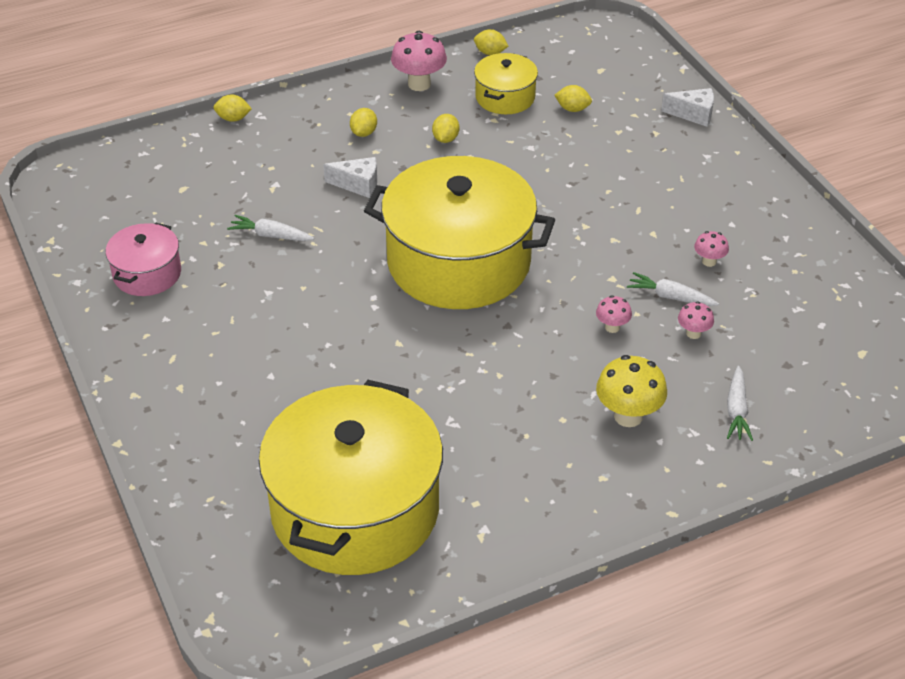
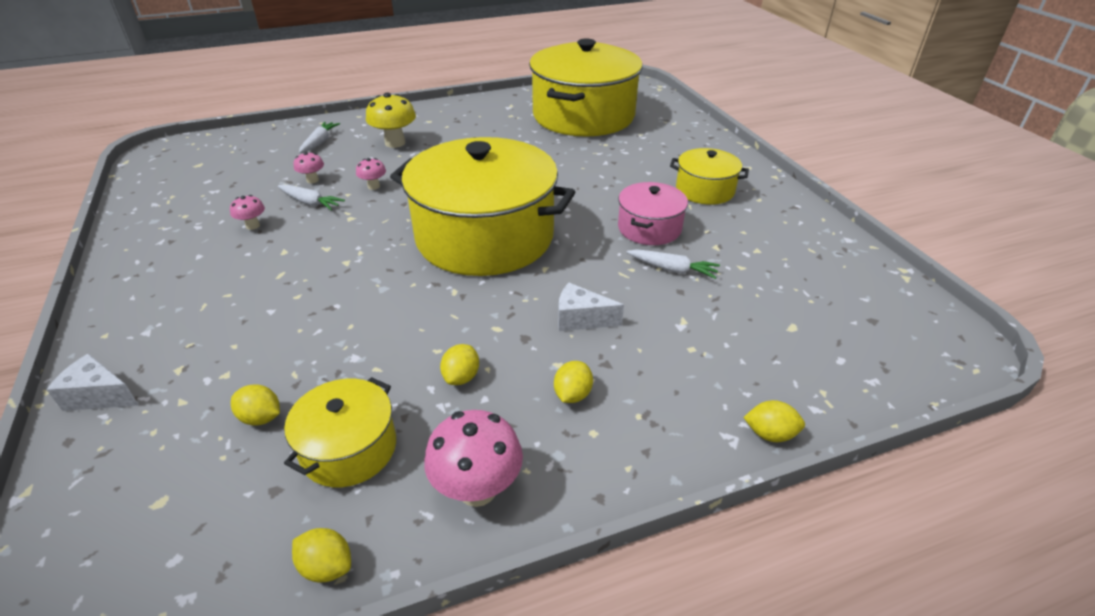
camera: 175 degrees left, 5 degrees down
pink pot [106,222,181,296] -> pink pot moved to [618,182,688,245]
none -> yellow pot [670,148,749,205]

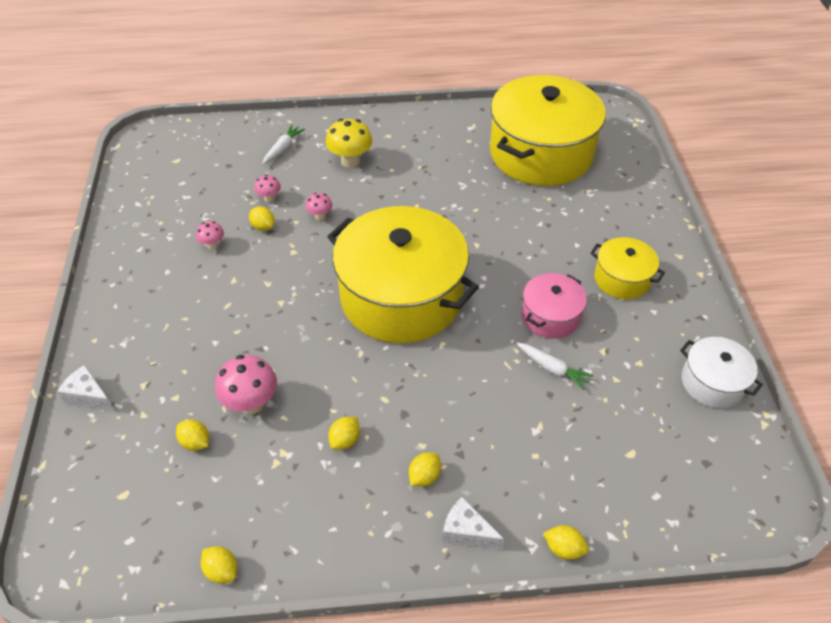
camera: 15 degrees right, 10 degrees up
white carrot [278,184,345,210] -> yellow lemon [249,206,275,231]
yellow pot [284,377,396,487] -> none
pink mushroom [424,410,523,507] -> pink mushroom moved to [215,355,277,415]
white cheese [558,283,624,331] -> white cheese moved to [443,497,504,550]
none -> white pot [680,337,763,408]

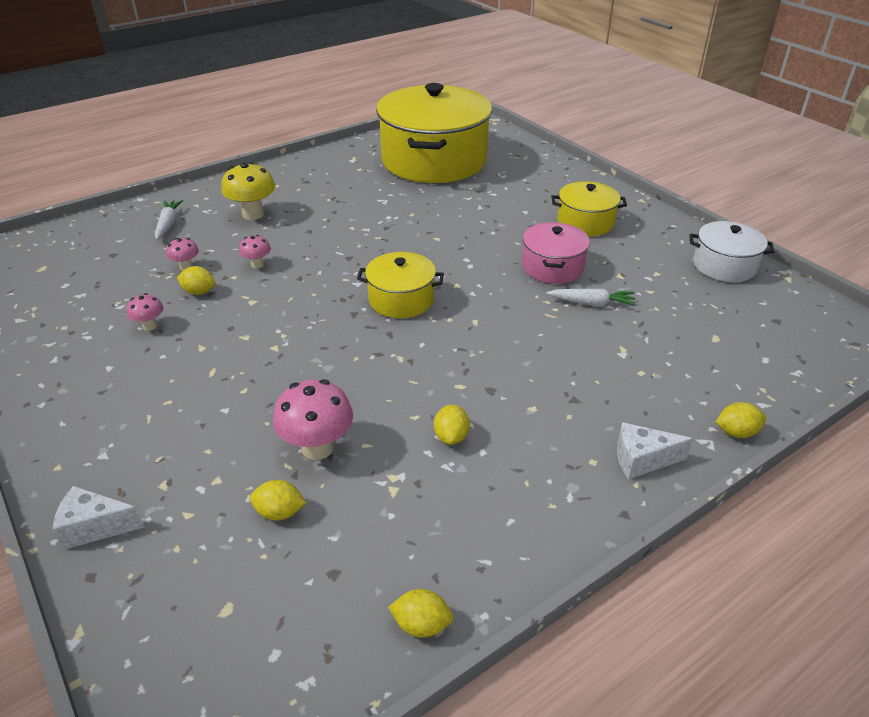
camera: 30 degrees left, 10 degrees down
yellow pot [327,206,479,343] -> yellow pot [357,252,444,318], size x0.47
yellow lemon [409,452,441,486] -> none

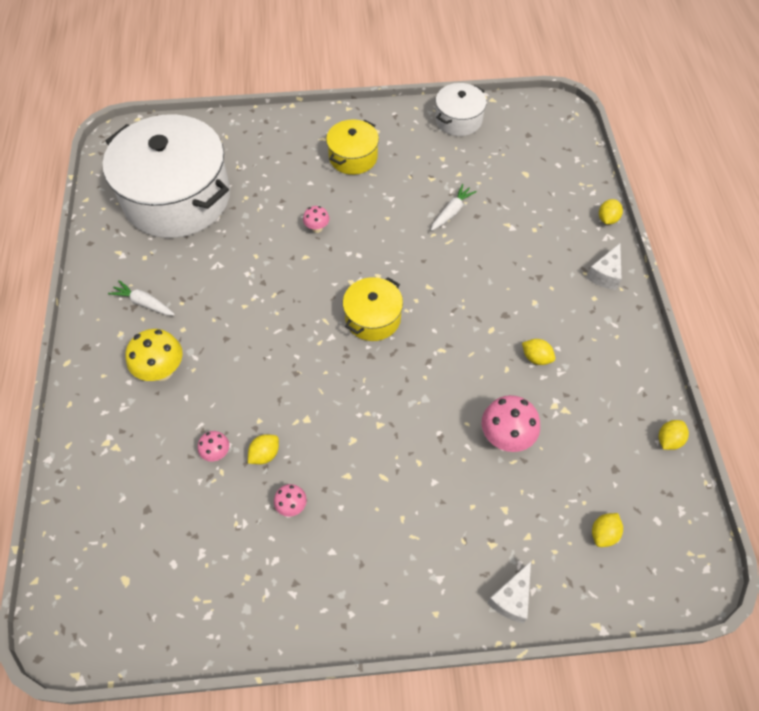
camera: 60 degrees left, 20 degrees up
white carrot [155,200,183,240] -> white carrot moved to [108,280,175,316]
pink mushroom [239,235,271,268] -> pink mushroom moved to [303,206,329,233]
yellow lemon [250,480,306,520] -> yellow lemon moved to [592,513,623,547]
yellow pot [376,83,492,183] -> white pot [103,114,230,238]
pink pot [522,222,590,284] -> none

